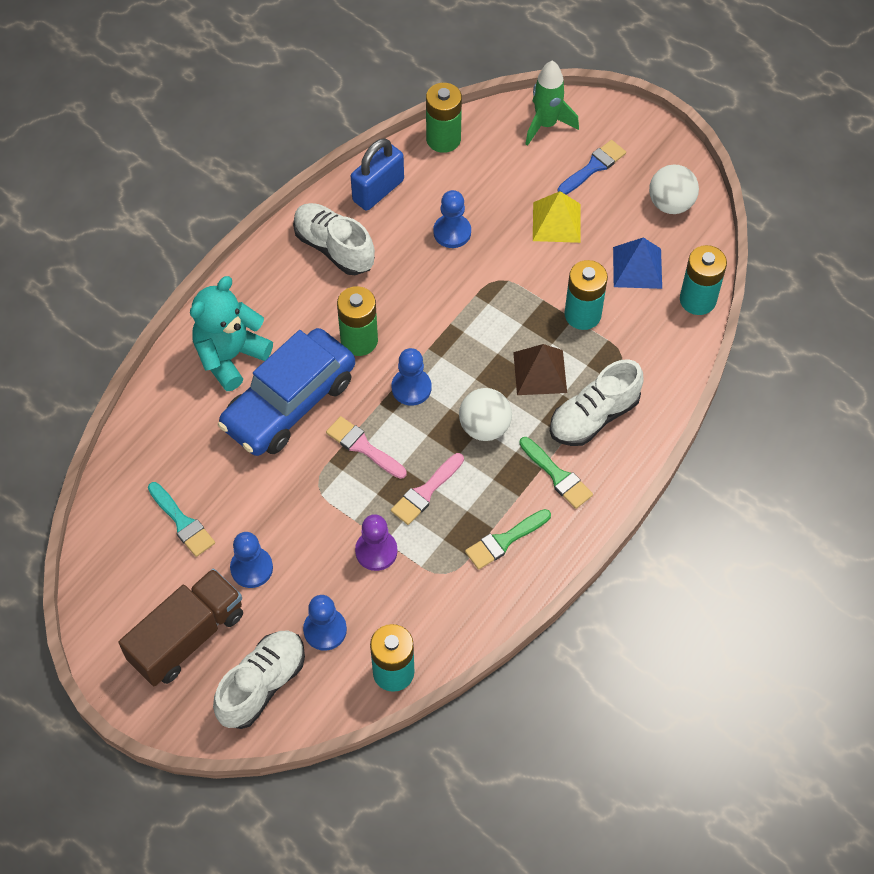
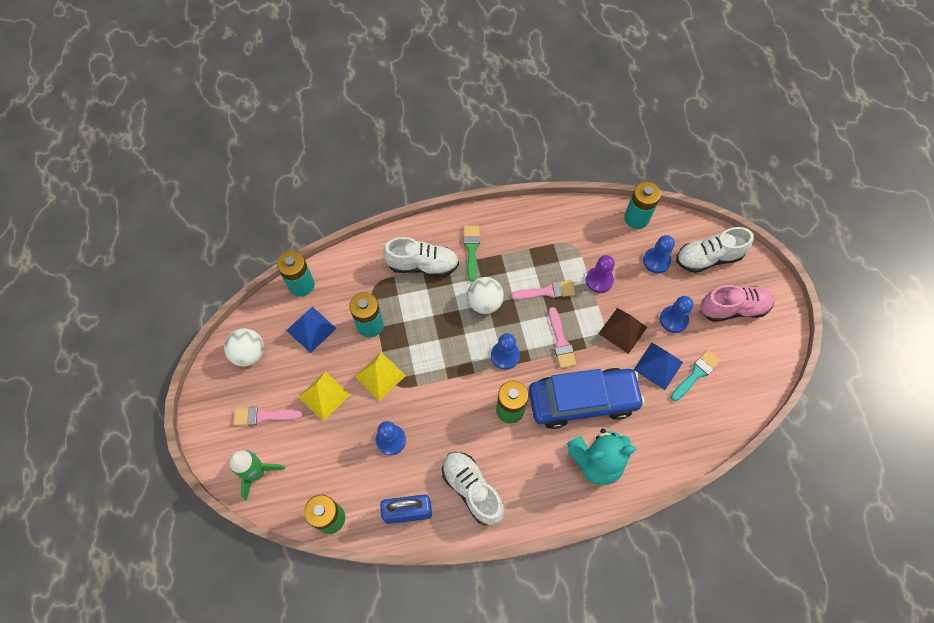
camera: 140 degrees left, 5 degrees up
brown truck [118,569,243,686] -> pink shoe [700,285,775,322]
turquoise brush [148,482,215,557] -> turquoise brush turned 45 degrees clockwise [671,350,721,401]
white shoe [293,203,375,275] -> white shoe turned 150 degrees clockwise [442,452,504,525]
green brush [465,509,551,570] -> none
brown pyramid [513,344,567,395] -> brown pyramid moved to [598,308,647,354]
blue brush [558,140,626,195] -> pink brush [234,407,303,426]
none -> yellow pyramid [354,352,406,401]
none -> blue pyramid [634,343,683,390]

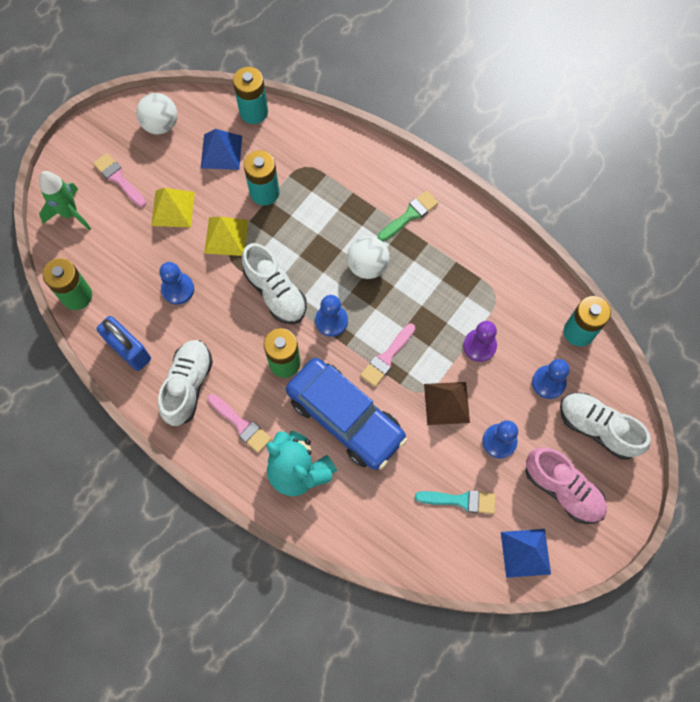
camera: 50 degrees right, 5 degrees up
white shoe [383,237,459,277] -> white shoe moved to [242,243,307,324]
pink brush [511,280,575,300] -> pink brush moved to [207,394,272,453]
blue pyramid [634,343,683,390] -> blue pyramid moved to [501,529,551,578]

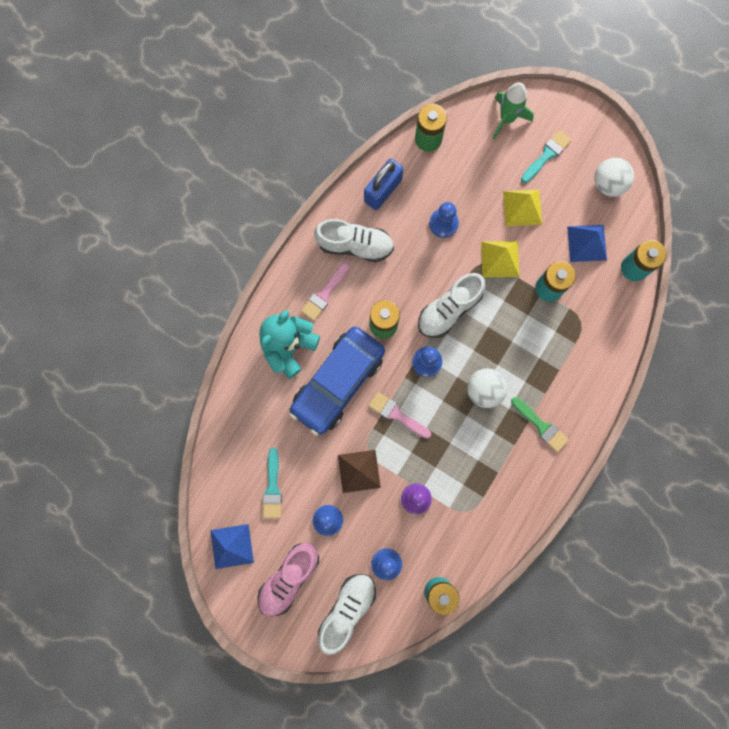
camera: 85 degrees right, 10 degrees up
pink brush [93,153,146,207] -> turquoise brush [521,130,572,183]

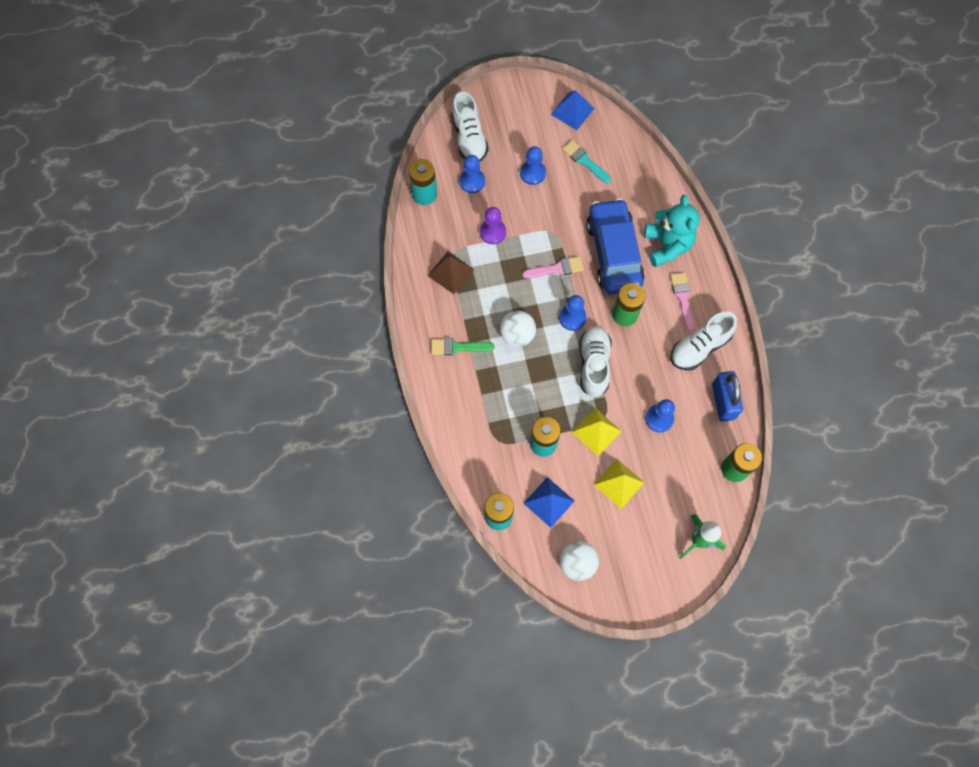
camera: 135 degrees right, 10 degrees down
pink shoe [257,543,319,616] -> none
brown pyramid [338,450,381,493] -> brown pyramid moved to [427,252,474,294]
turquoise brush [521,130,572,183] -> none

